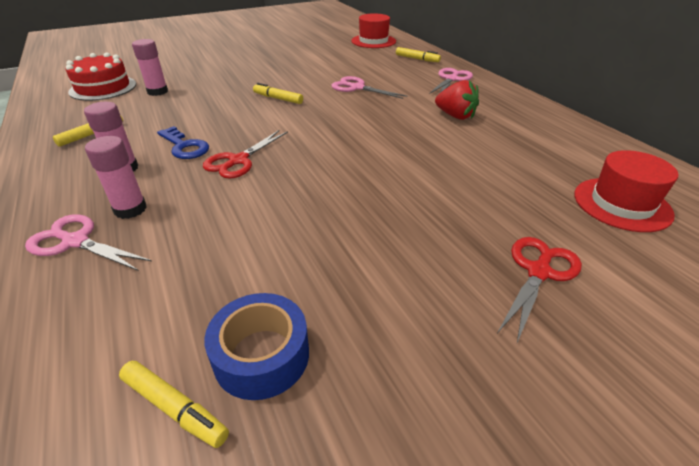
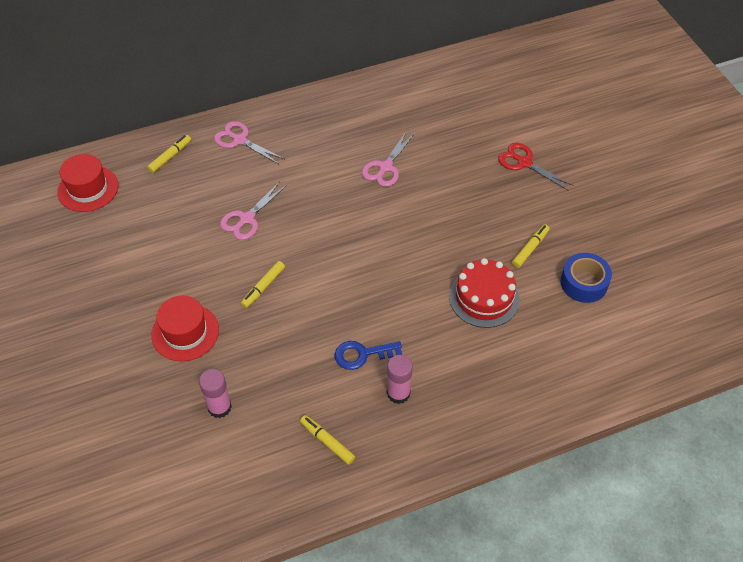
camera: 85 degrees left, 15 degrees up
pink scissors [25,215,152,271] -> pink scissors moved to [362,132,415,187]
red cake [66,52,136,101] -> red cake moved to [449,258,520,328]
pink glue stick [85,136,147,219] -> none
yellow marker [119,361,229,448] -> yellow marker moved to [512,224,549,268]
blue key [157,126,209,159] -> blue key turned 150 degrees counterclockwise [335,341,402,370]
red scissors [203,130,288,178] -> none
red strawberry [435,80,479,120] -> none
red hat [574,150,678,232] -> red hat moved to [151,296,219,361]

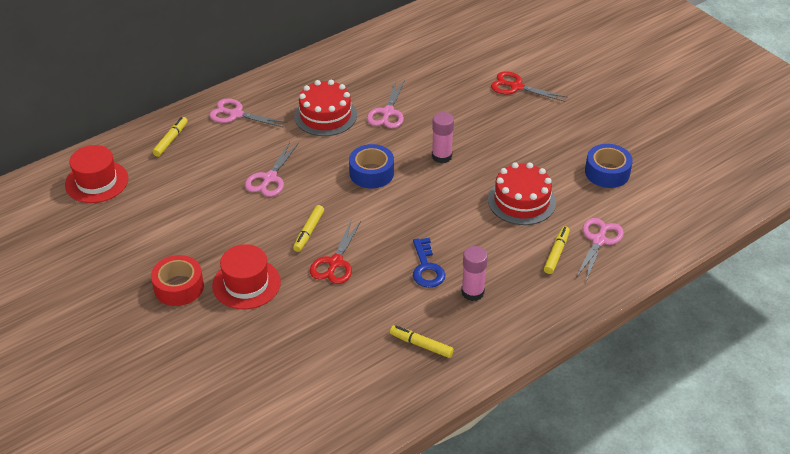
camera: 15 degrees left, 10 degrees down
pink glue stick [199,369,232,418] -> pink glue stick moved to [432,112,454,163]
blue key [335,341,402,370] -> blue key turned 75 degrees counterclockwise [413,238,445,288]
yellow marker [512,224,549,268] -> yellow marker moved to [544,226,570,274]
none -> red tape [151,255,204,306]
none -> red cake [294,80,357,136]
none -> red scissors [310,221,361,284]
none -> blue tape [349,144,394,188]
none -> pink scissors [576,218,624,281]

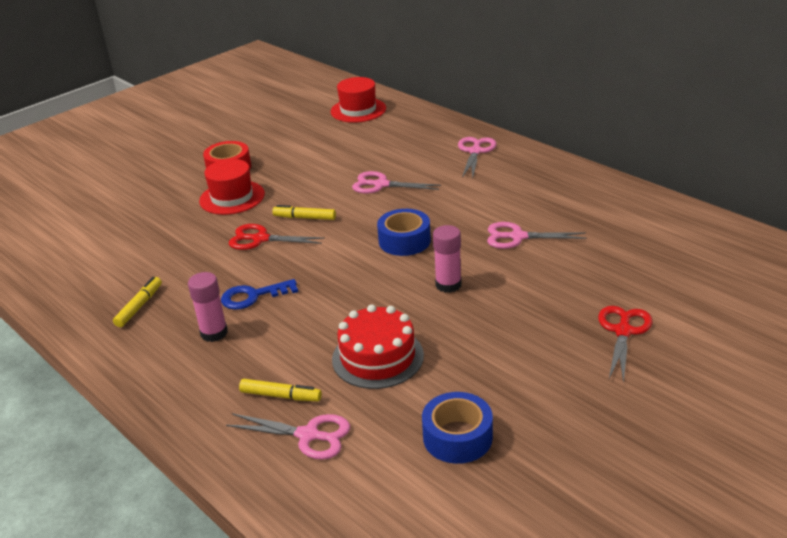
camera: 85 degrees right, 10 degrees down
yellow marker [152,117,188,157] -> none
red cake [294,80,357,136] -> none

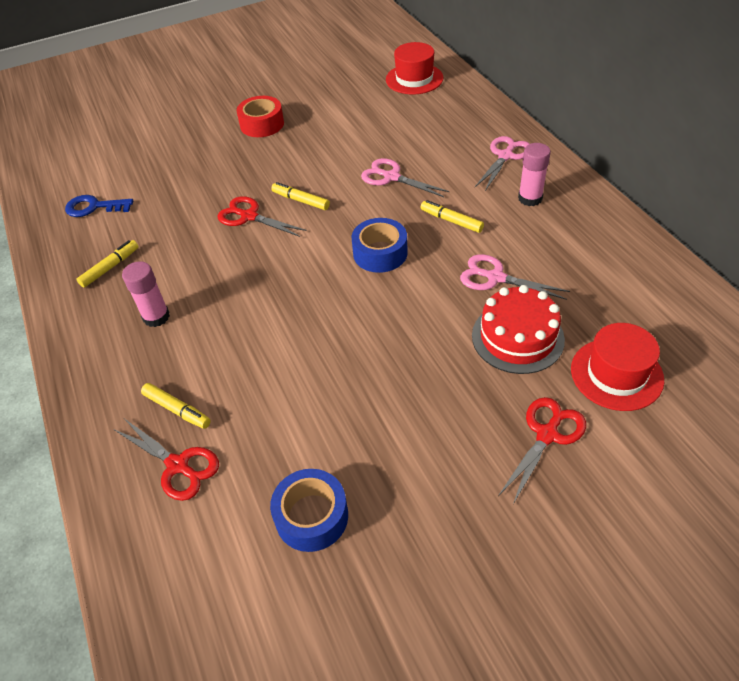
camera: 20 degrees right, 15 degrees up
red hat [199,159,265,215] -> red hat moved to [571,323,664,411]
blue key [221,279,298,310] -> blue key moved to [65,195,133,217]
pink scissors [226,413,350,460] -> red scissors [113,419,219,501]
red cake [332,304,424,389] -> red cake moved to [472,285,565,374]
pink glue stick [433,225,462,293] -> pink glue stick moved to [518,143,551,206]
none -> yellow marker [420,200,484,233]

